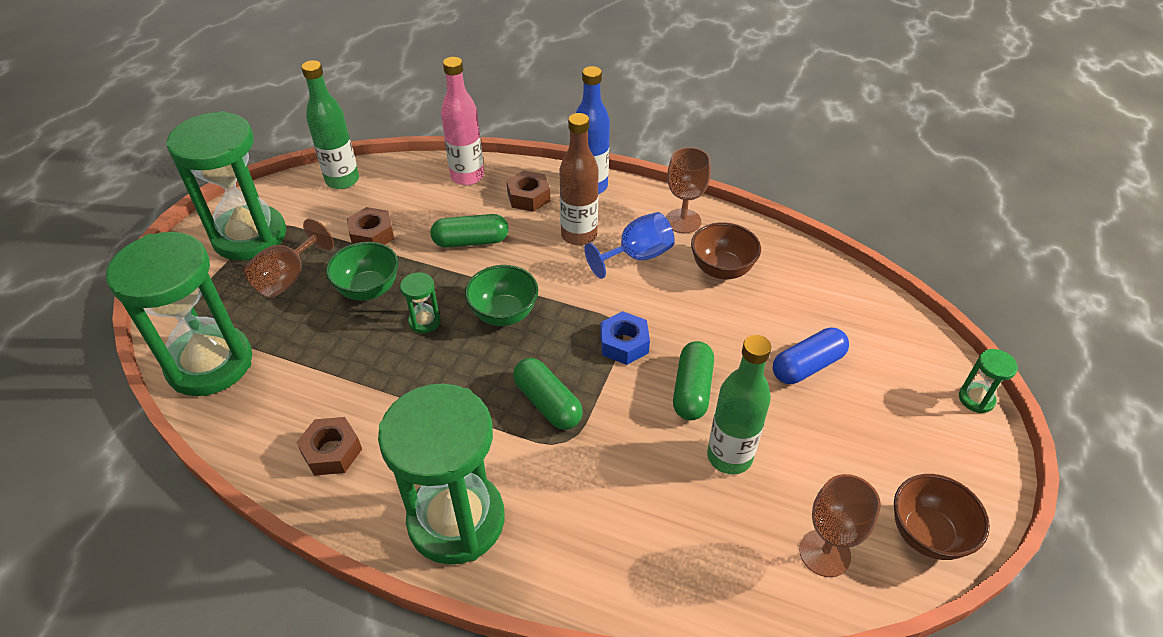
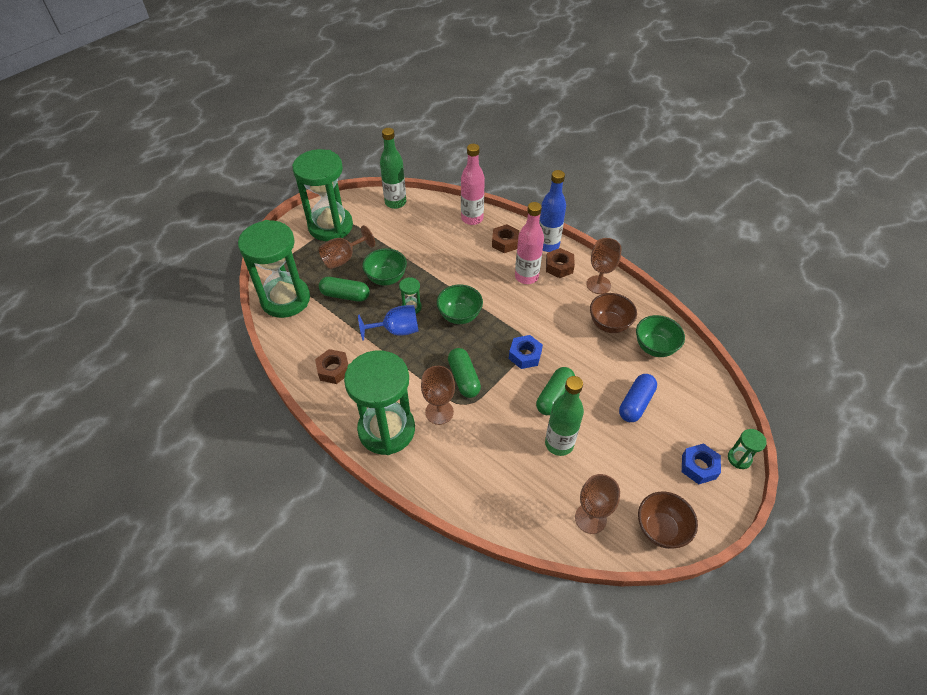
camera: 20 degrees right, 5 degrees up
brown nut [347,207,394,245] -> brown nut moved to [546,248,575,278]
green capsule [431,214,509,248] -> green capsule moved to [319,277,370,302]
brown bottle [559,113,599,245] -> pink bottle [515,202,544,284]
blue goblet [585,212,675,279] -> blue goblet moved to [358,305,419,340]
blue capsule [773,328,849,384] -> blue capsule turned 45 degrees counterclockwise [619,374,657,422]
none -> brown goblet [421,366,455,425]
none -> green bowl [636,315,685,357]
none -> blue nut [682,443,721,484]

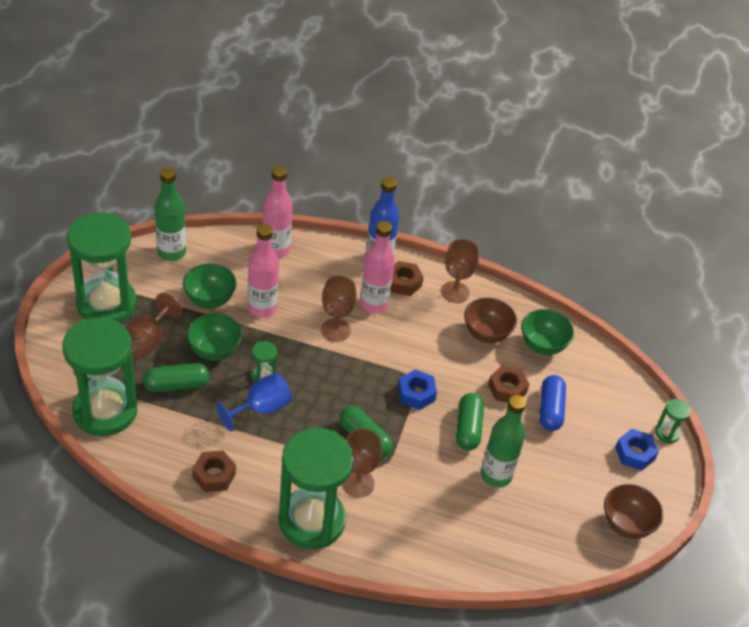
camera: 30 degrees left, 5 degrees down
green bowl [437,285,483,324] -> green bowl moved to [183,263,237,309]
brown nut [492,224,519,253] -> brown nut moved to [488,365,529,403]
brown goblet [575,474,620,534] -> brown goblet moved to [321,276,357,342]
none -> pink bottle [248,224,279,318]

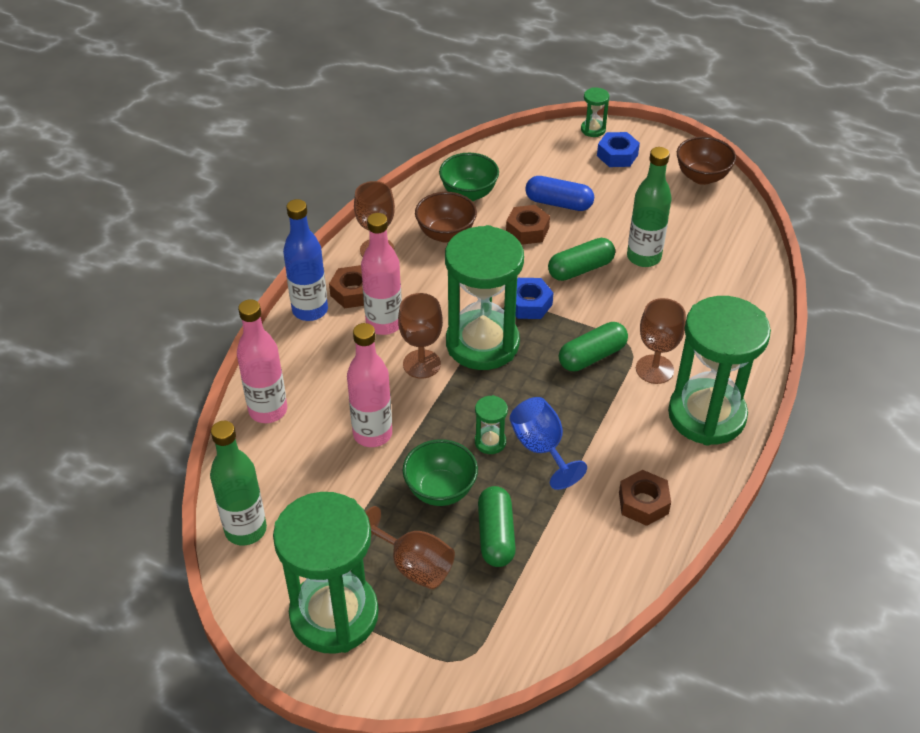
camera: 75 degrees left, 0 degrees up
green hourglass [62,317,137,436] -> green hourglass moved to [445,225,524,370]
green bowl [183,263,237,309] -> none
green capsule [456,393,484,451] -> green capsule turned 45 degrees counterclockwise [548,238,615,281]

